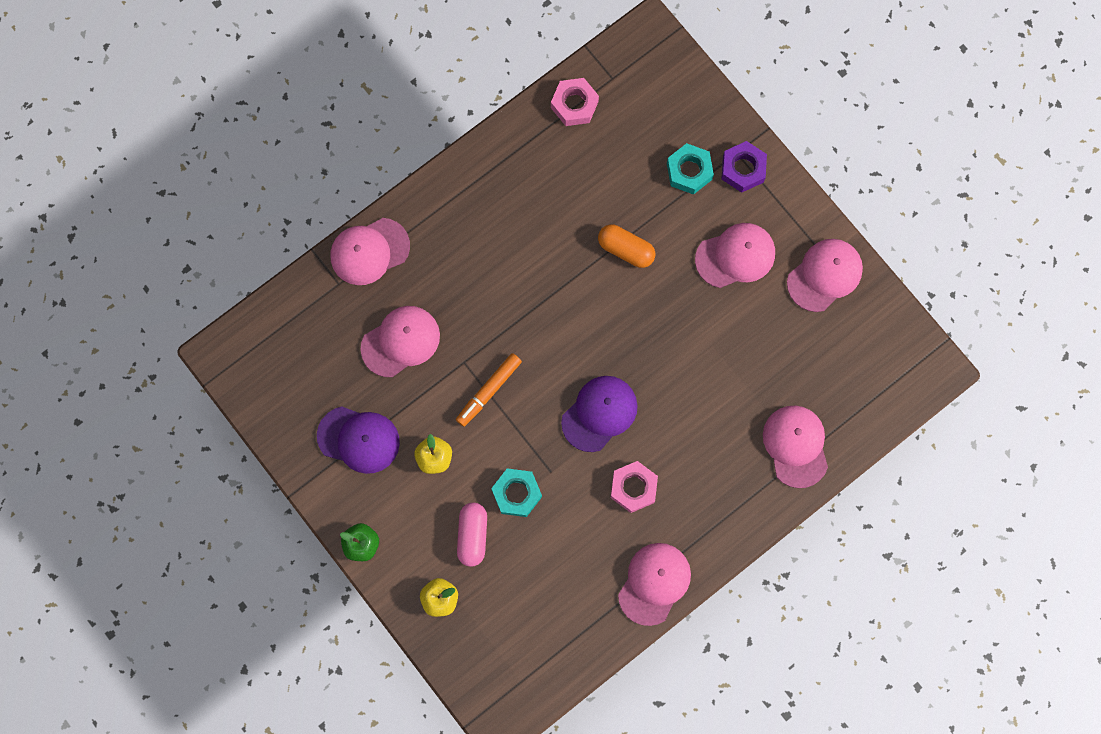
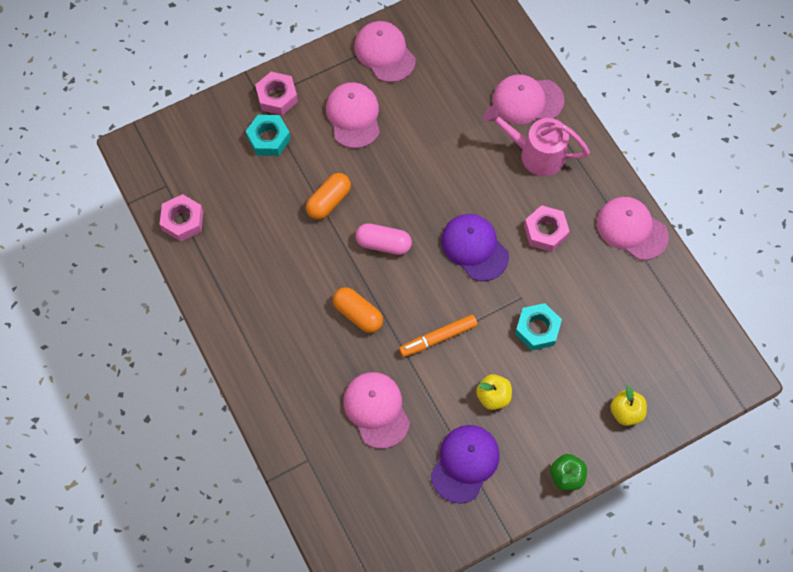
camera: 80 degrees left, 10 degrees down
pink cap [330,218,410,285] -> none
orange marker [456,353,522,427] -> orange marker turned 105 degrees clockwise [399,314,478,357]
pink capsule [457,503,487,567] -> pink capsule moved to [356,223,412,255]
purple nut [721,141,767,193] -> pink nut [255,72,298,115]
none -> orange capsule [333,287,383,333]
none -> pink watering can [483,105,590,176]

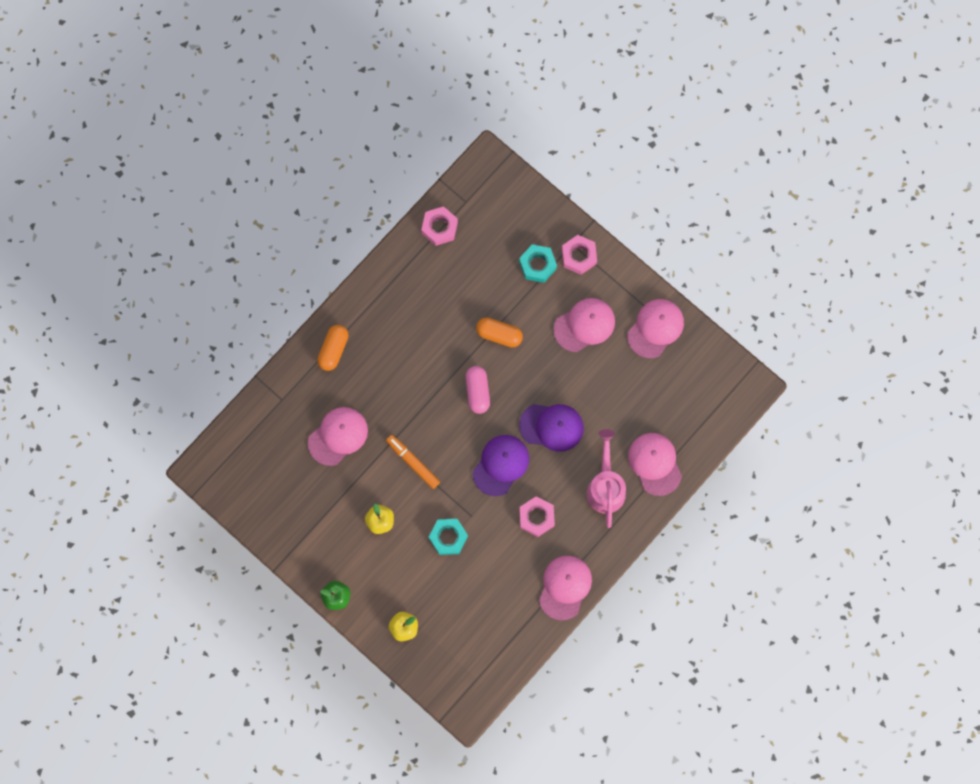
camera: 70 degrees right, 10 degrees up
orange capsule [333,287,383,333] -> orange capsule moved to [317,325,348,371]
purple cap [431,425,500,504] -> purple cap moved to [519,404,584,452]

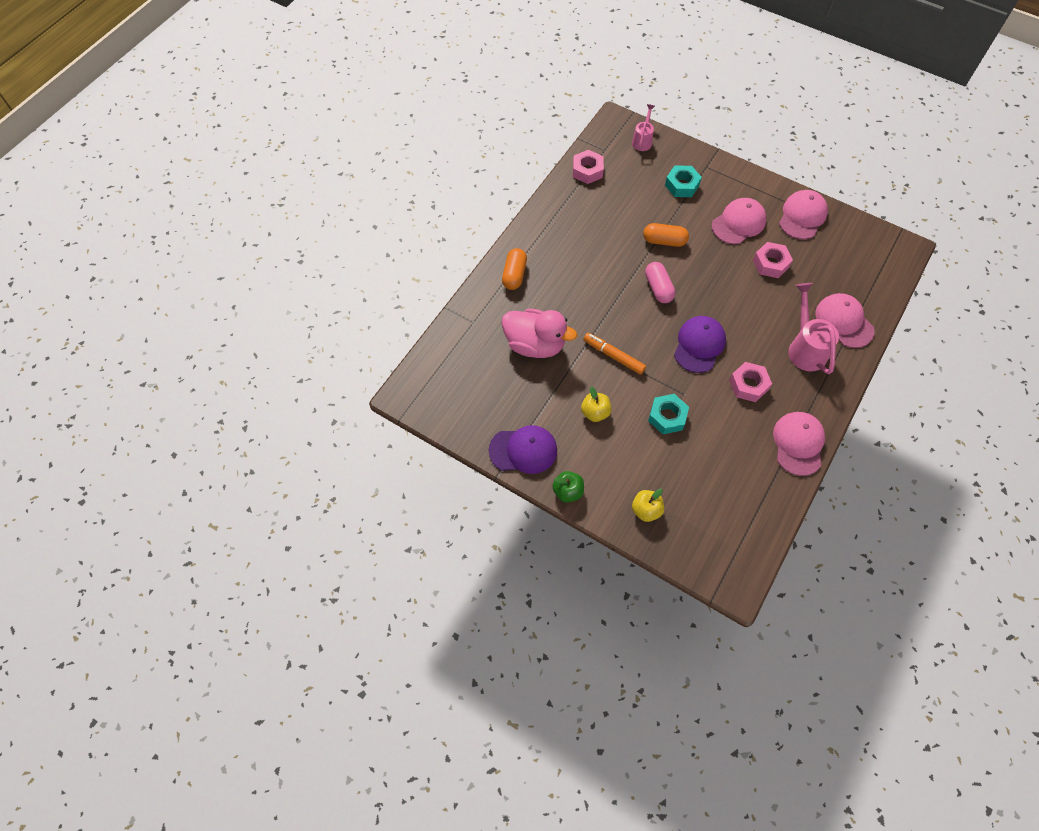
camera: 10 degrees left, 15 degrees down
pink cap [308,407,368,466] -> pink duck [502,309,577,358]
purple cap [519,404,584,452] -> purple cap moved to [489,425,557,474]
pink nut [562,235,597,275] -> pink nut moved to [753,242,793,278]
none -> pink watering can [632,104,655,151]

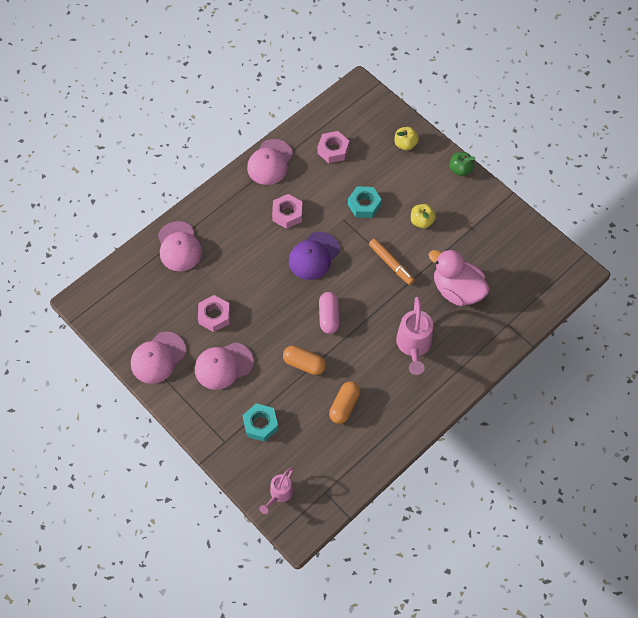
camera: 165 degrees left, 0 degrees up
purple cap [489,425,557,474] -> none
orange capsule [502,248,527,290] -> orange capsule moved to [329,381,360,424]
pink nut [573,150,604,184] -> pink nut moved to [317,131,349,163]
pink watering can [788,283,839,374] -> pink watering can moved to [396,297,433,375]

